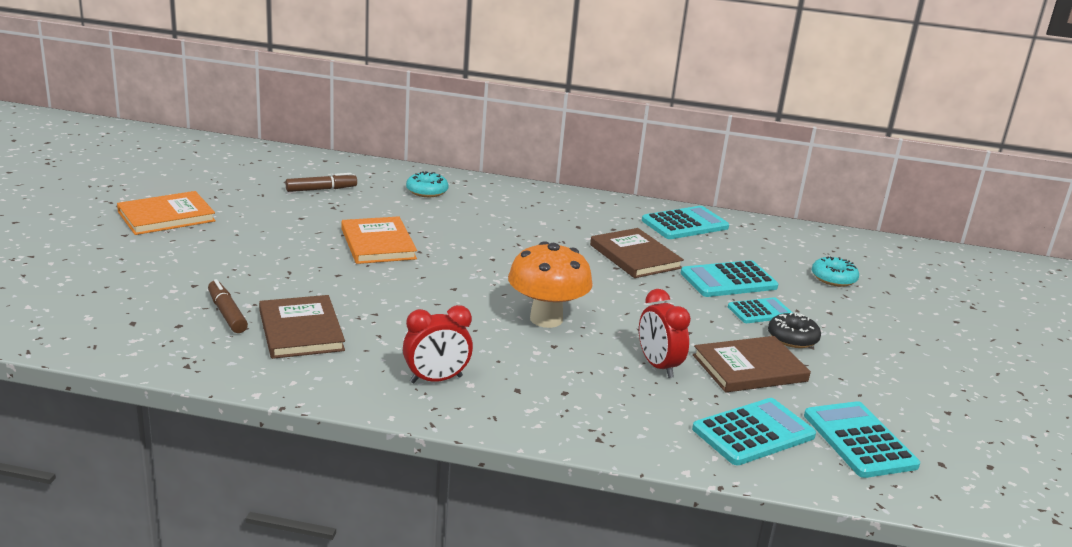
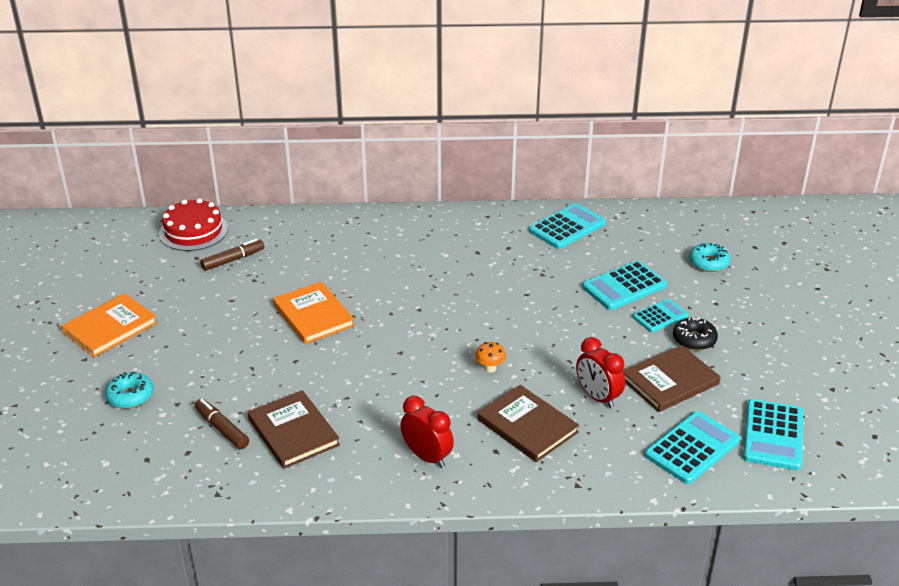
camera: 10 degrees left, 10 degrees up
red clock [403,305,473,383] -> red clock turned 105 degrees counterclockwise [400,396,454,468]
turquoise donut [406,171,449,197] -> turquoise donut moved to [105,372,154,409]
orange mushroom [508,241,593,328] -> orange mushroom [475,342,506,373], size x0.42
brown book [590,228,684,278] -> brown book moved to [478,385,579,462]
turquoise calculator [804,401,920,478] -> turquoise calculator turned 135 degrees counterclockwise [743,399,803,470]
none -> red cake [159,198,228,251]

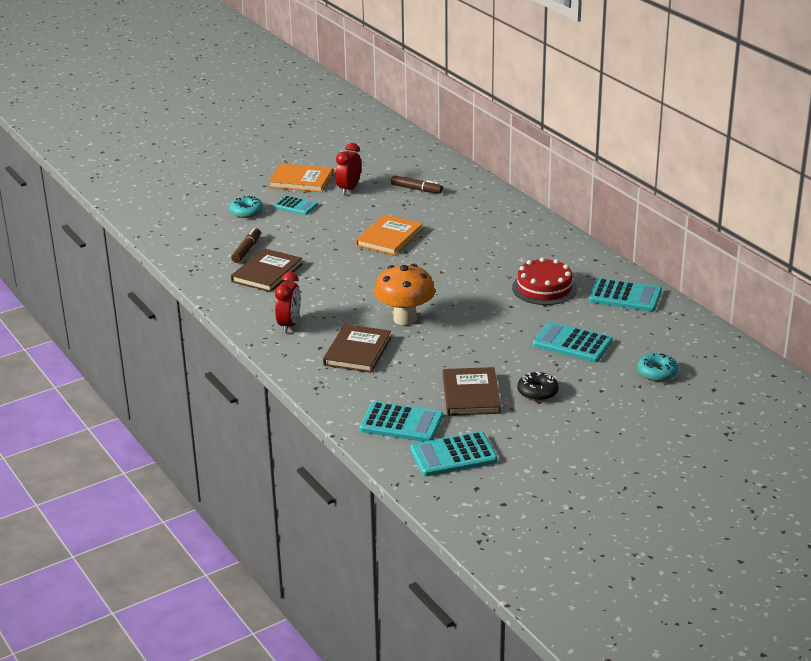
camera: 60 degrees right, 5 degrees down
red cake [159,198,228,251] -> red cake moved to [512,257,577,305]
orange mushroom [475,342,506,373] -> orange mushroom [374,264,435,325], size x2.36
red clock [576,337,625,408] -> red clock moved to [336,143,361,195]
brown book [623,345,720,412] -> brown book turned 60 degrees clockwise [443,367,501,416]
turquoise calculator [632,299,688,333] -> turquoise calculator moved to [274,195,318,215]

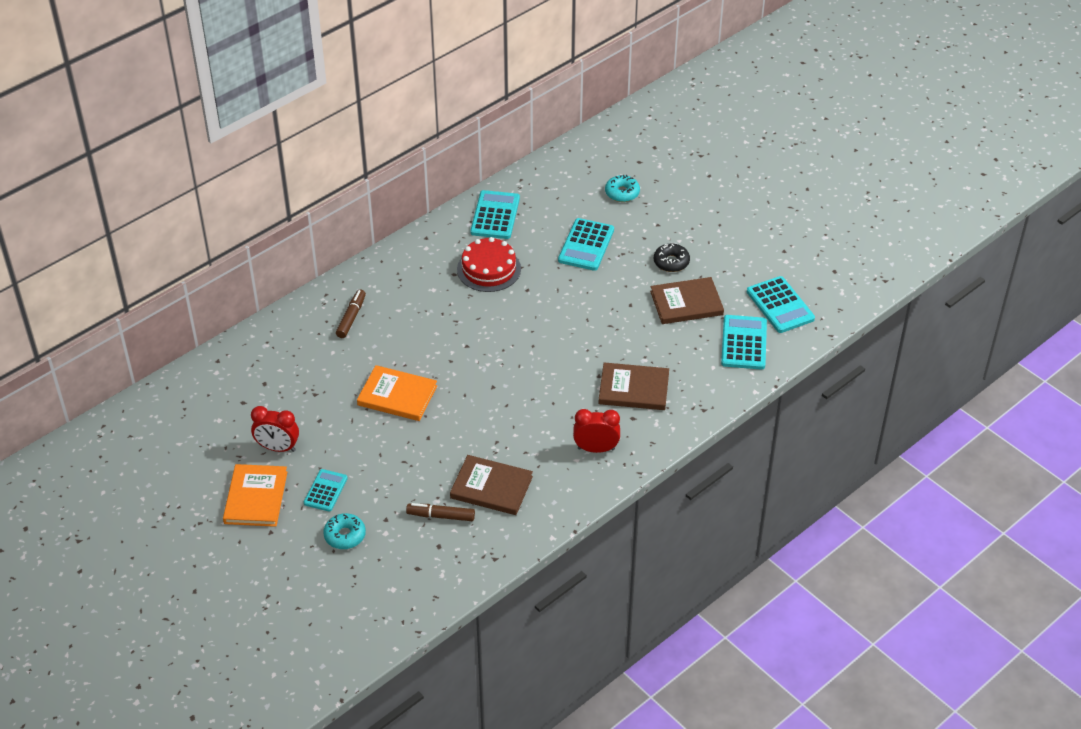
camera: 100 degrees left, 15 degrees up
orange mushroom [374,264,435,325] -> none
brown marker [391,175,443,193] -> brown marker moved to [336,290,366,338]

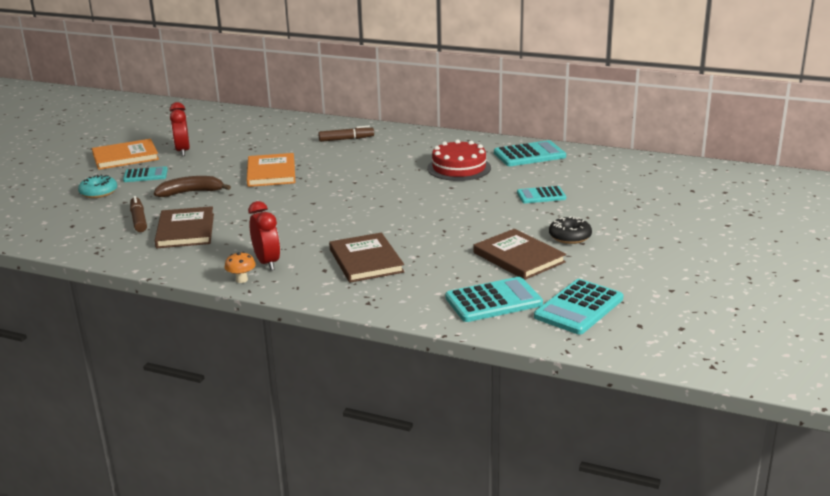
camera: 65 degrees right, 20 degrees down
turquoise calculator [558,218,614,271] -> turquoise calculator [517,186,566,203], size x0.64
turquoise donut [605,175,640,202] -> none
none -> brown banana [154,176,231,197]
none -> orange mushroom [225,252,256,283]

